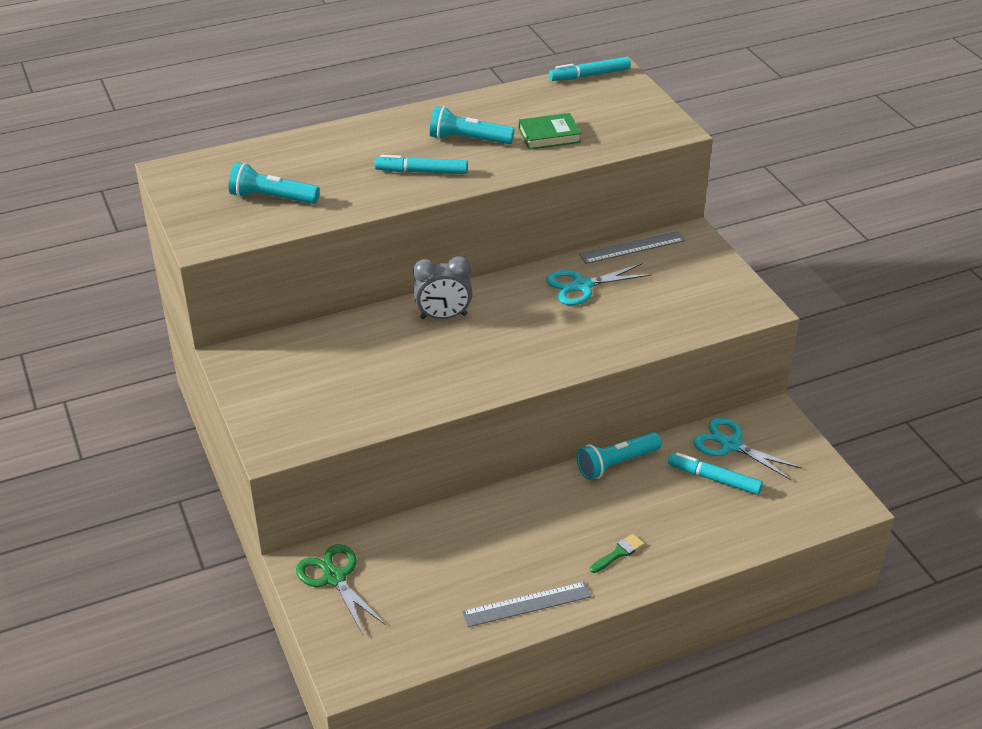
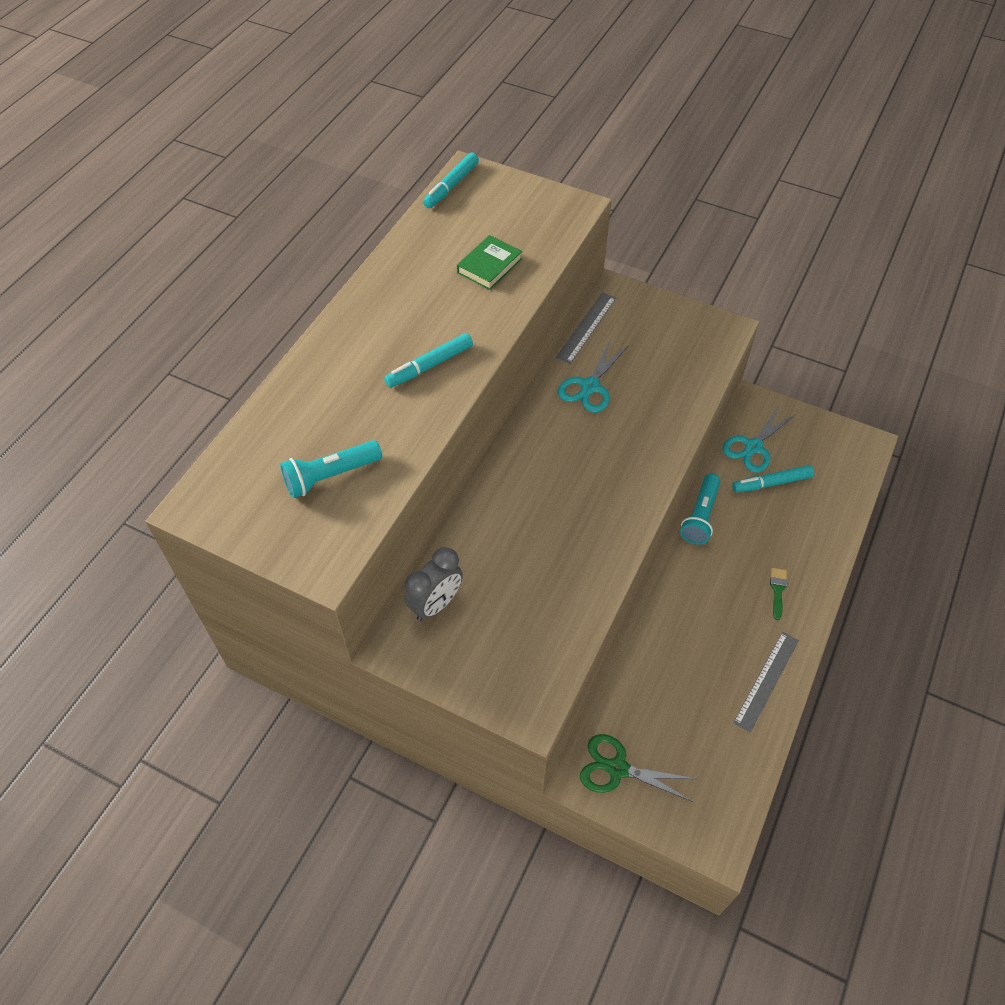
camera: 40 degrees left, 15 degrees up
grey clock [413,256,473,319] -> grey clock moved to [404,547,463,621]
turquoise flashlight [430,106,515,144] -> none
turquoise scissors [694,417,802,480] -> turquoise scissors turned 45 degrees counterclockwise [722,406,796,473]

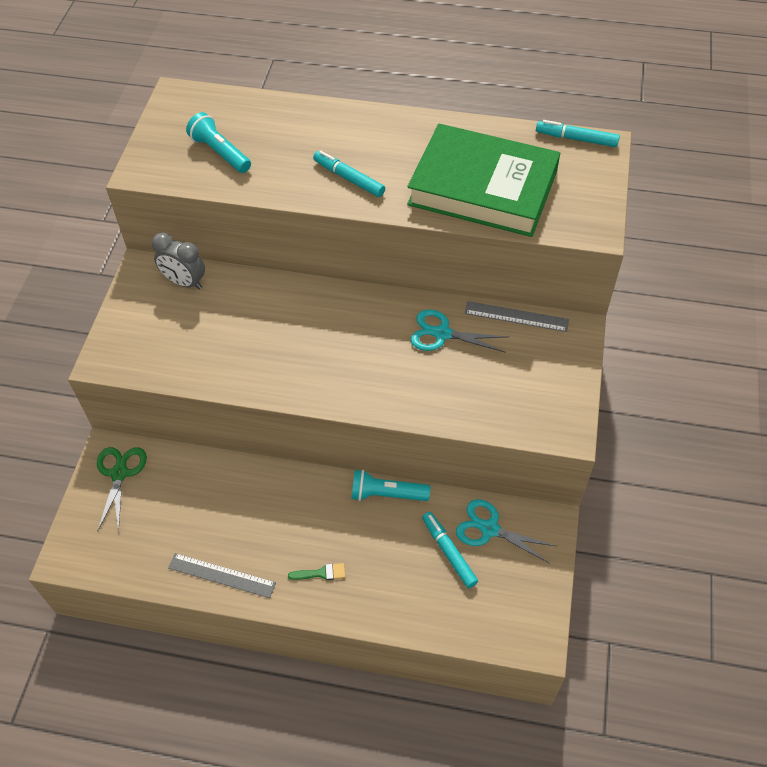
camera: 75 degrees right, 0 degrees up
green book [457,235,522,290] -> green book [407,124,560,237], size x2.49

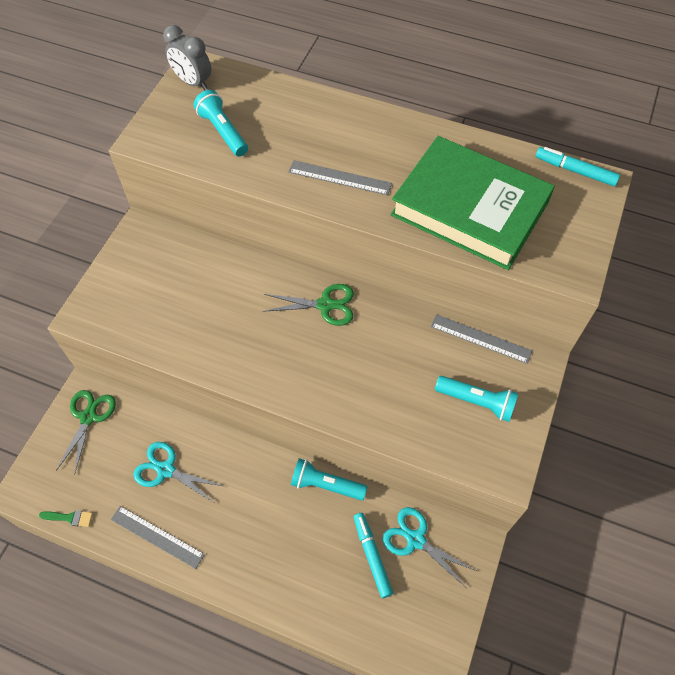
camera: 10 degrees right, 5 degrees up
grey clock [152,233,205,290] -> grey clock moved to [163,25,212,90]
green brush [288,563,345,580] -> green brush moved to [39,510,93,527]
turquoise marker [313,151,385,197] -> grey ruler [288,160,392,195]
turquoise scissors [410,309,508,353] -> turquoise scissors moved to [133,442,223,502]
none -> green scissors [263,284,354,326]
none -> turquoise flashlight [435,376,519,422]

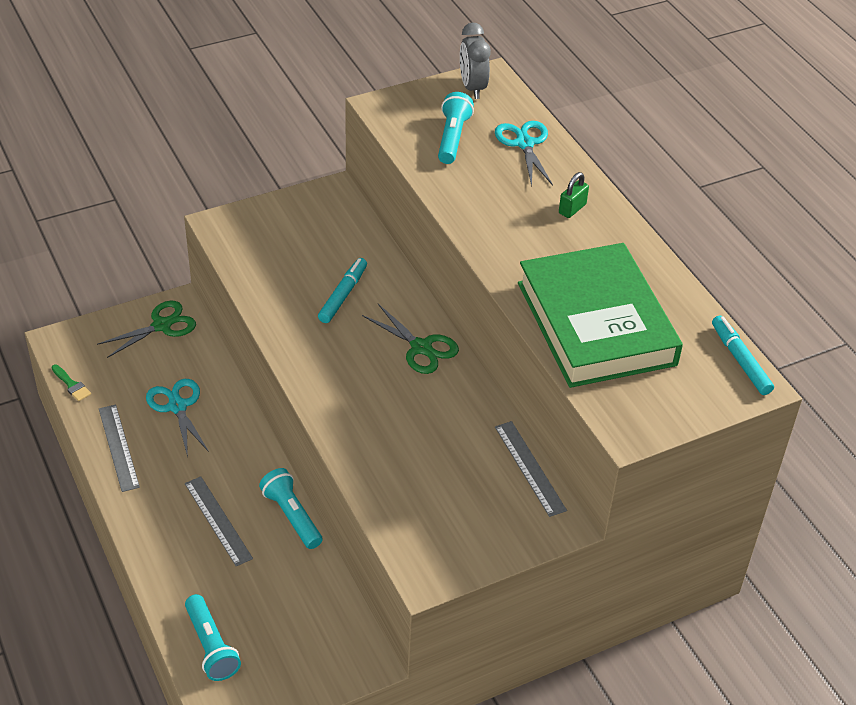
camera: 40 degrees right, 15 degrees down
grey ruler [288,160,392,195] -> grey ruler moved to [185,476,253,566]
turquoise marker [354,513,393,598] -> turquoise marker moved to [318,258,367,323]
turquoise scissors [382,507,476,587] -> turquoise scissors moved to [495,121,553,187]
turquoise flashlight [435,376,519,422] -> turquoise flashlight moved to [185,594,241,681]
none -> green padlock [559,172,589,218]

